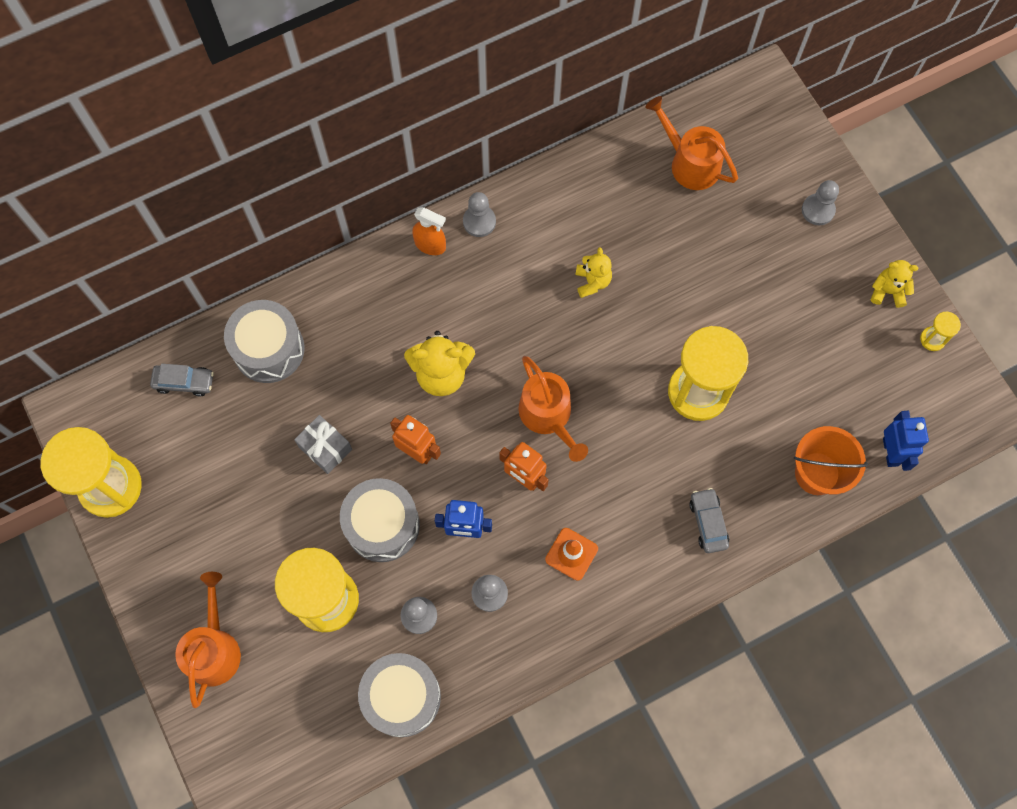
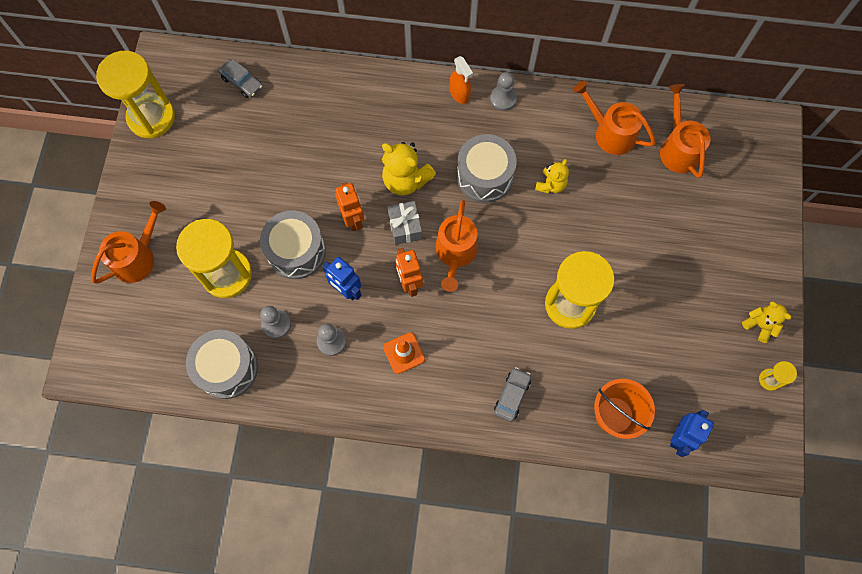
camera: 35 degrees right, 0 degrees up
grey drum [224,300,305,383] -> grey drum moved to [457,134,517,203]
grey gift [294,415,352,474] -> grey gift moved to [387,201,422,245]
grey pawn [802,180,839,225] -> none
none -> orange watering can [573,81,656,155]

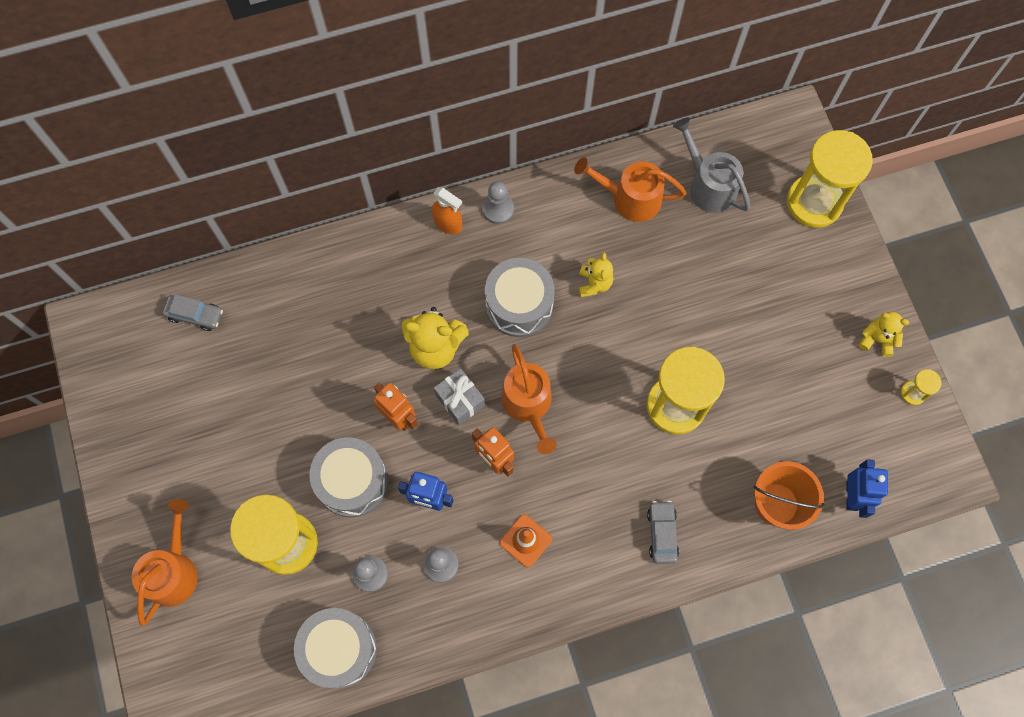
camera: 25 degrees left, 0 degrees up
yellow hourglass [96,51,175,138] -> yellow hourglass moved to [787,130,873,228]
orange watering can [660,84,710,178] -> grey watering can [673,117,751,213]

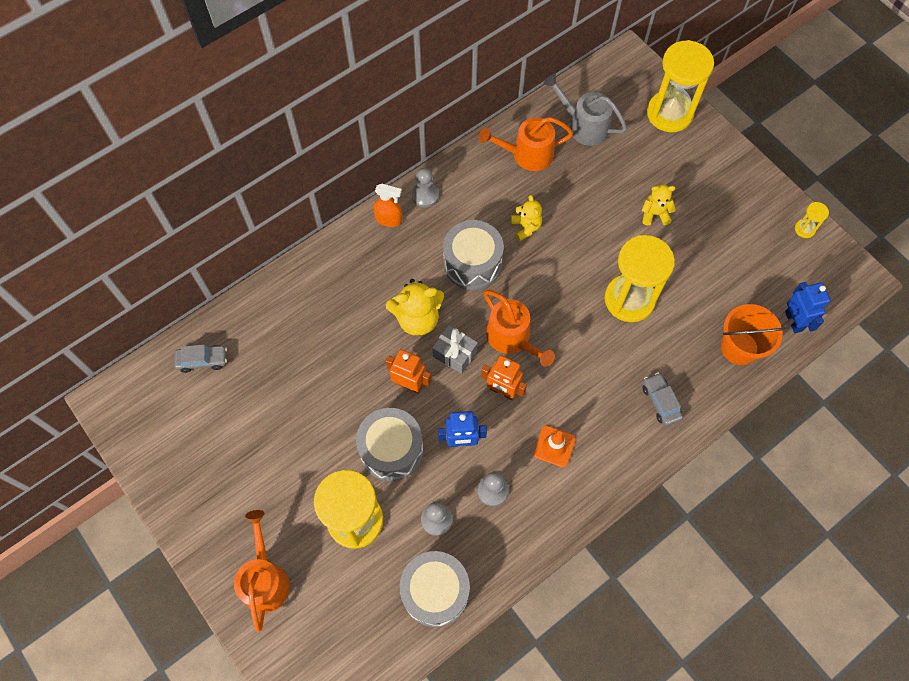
camera: 20 degrees left, 5 degrees down
yellow teddy bear [859,312,909,357] -> yellow teddy bear moved to [642,184,676,225]

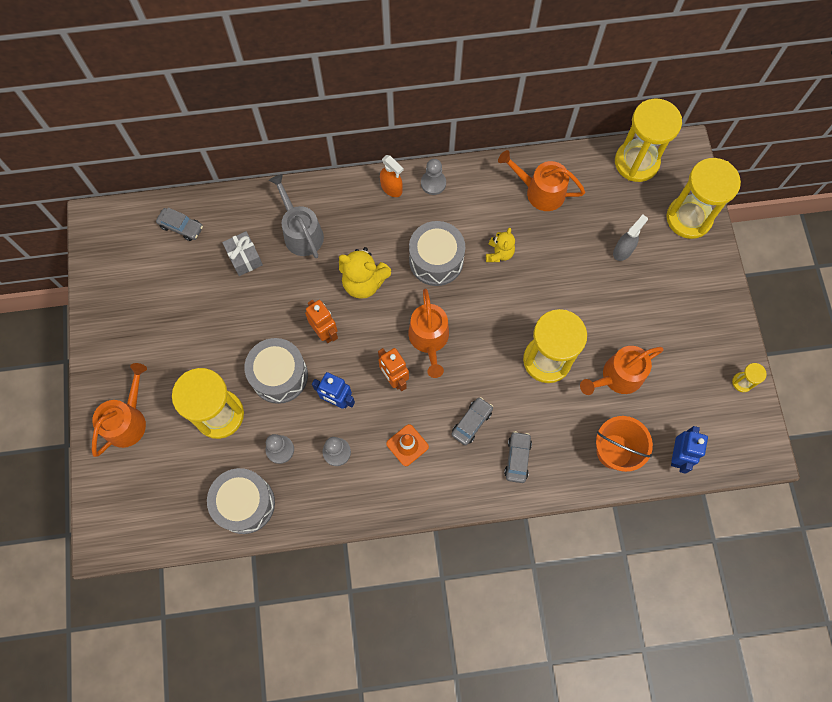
camera: 30 degrees right, 5 degrees up
grey gift [432,325,478,374] -> grey gift moved to [222,231,263,276]
grey watering can [543,74,627,146] -> grey watering can moved to [269,174,324,258]
yellow teddy bear [642,184,676,225] -> none
none -> grey car [451,397,493,445]
none -> orange watering can [580,346,664,395]
none -> grey spray bottle [613,215,648,261]
none -> yellow hourglass [615,99,682,182]

